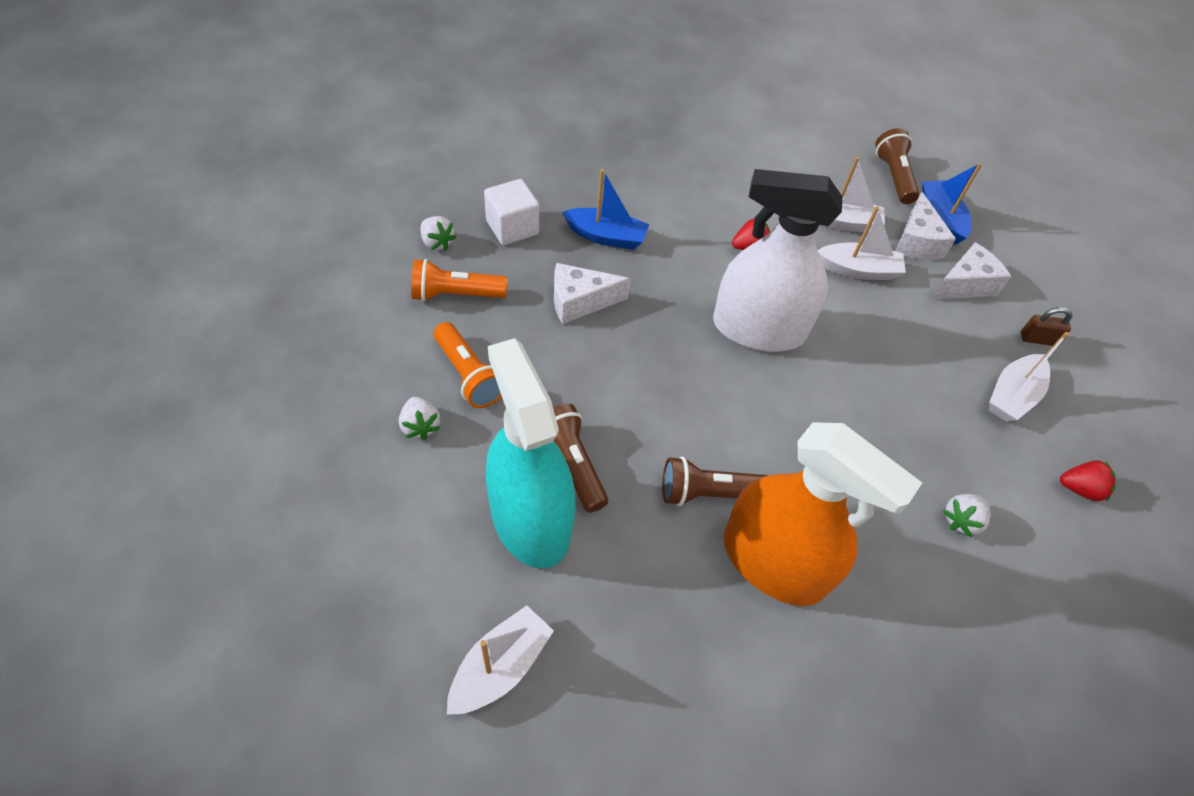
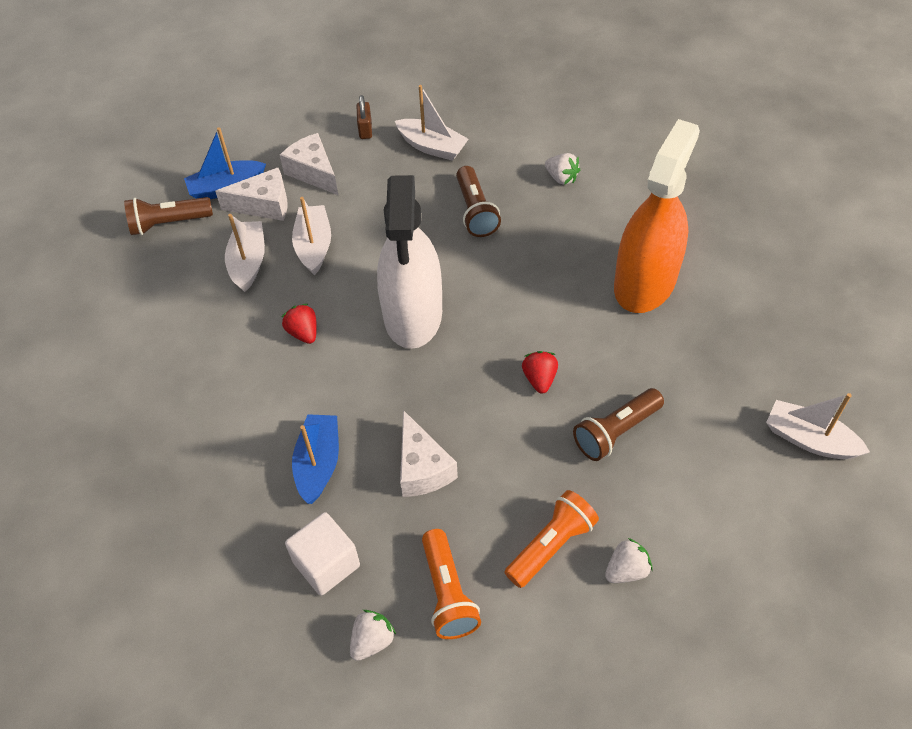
camera: 95 degrees left, 0 degrees up
turquoise spray bottle [486,338,575,569] -> none
brown flashlight [662,456,768,506] -> brown flashlight moved to [456,166,501,237]
red strawberry [1060,460,1116,501] -> red strawberry moved to [522,351,558,394]

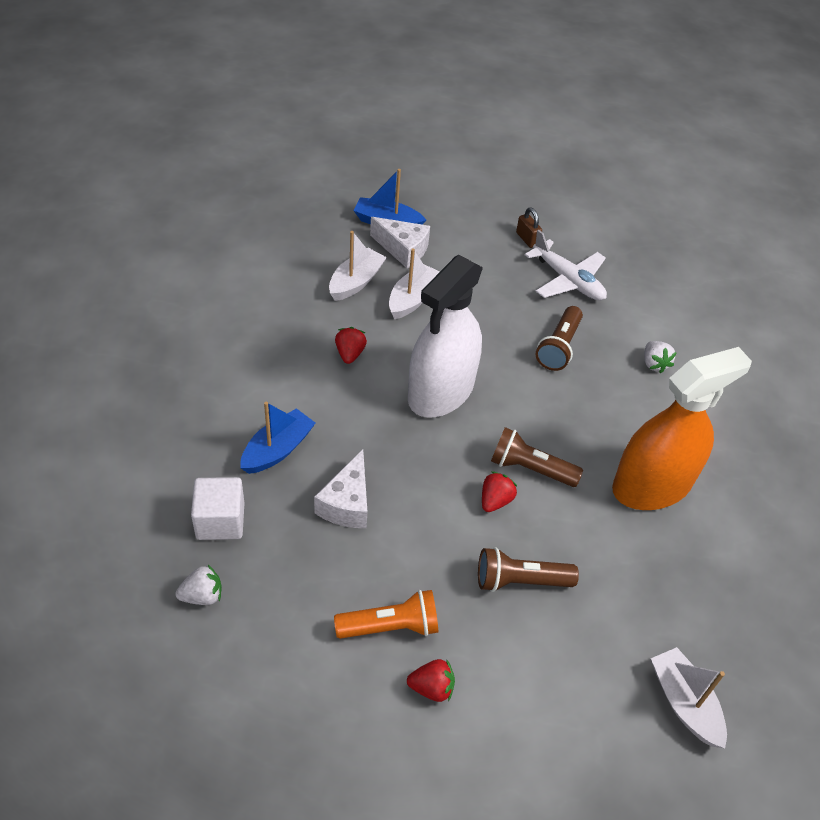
camera: 30 degrees right, 5 degrees down
brown flashlight [124,197,213,235] -> brown flashlight moved to [491,427,583,487]
white cheese [280,133,338,195] -> none
brown padlock [357,95,372,139] -> brown padlock turned 60 degrees counterclockwise [516,207,542,248]
white boat [395,85,468,161] -> white plane [525,230,607,301]
orange flashlight [422,529,481,639] -> none
white strawberry [605,538,652,583] -> red strawberry [407,659,455,702]

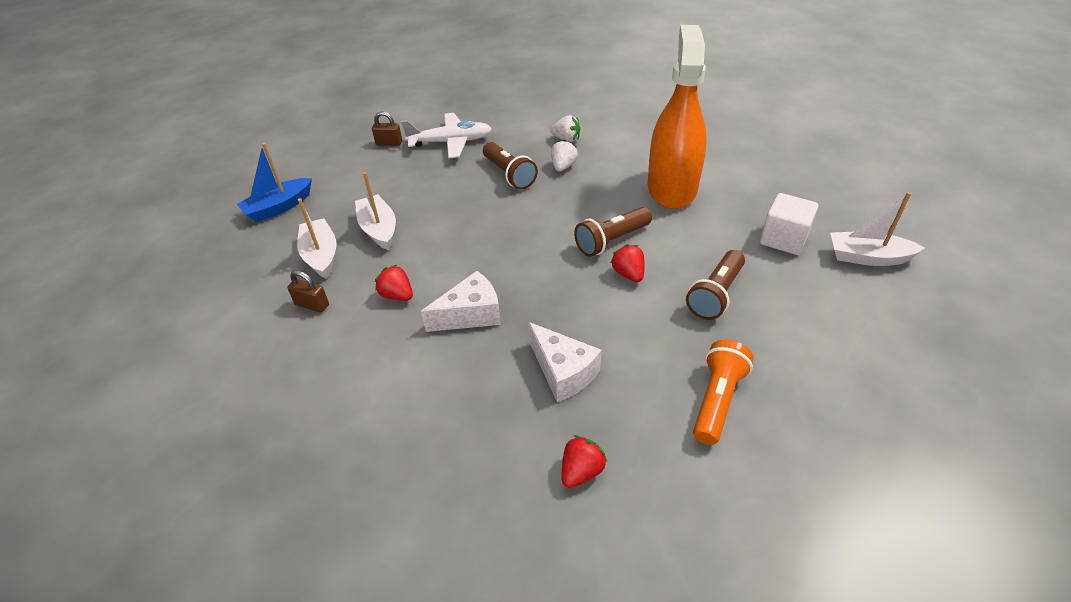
camera: 50 degrees left, 5 degrees down
white strawberry [175,565,221,605] -> white strawberry moved to [551,140,578,172]
white cube [191,477,244,540] -> white cube moved to [760,193,818,255]
blue boat [240,402,315,474] -> none
white cheese [370,217,430,268] -> white cheese moved to [421,271,501,332]
red strawberry [407,659,455,702] -> red strawberry moved to [562,435,607,488]
white spray bottle [408,255,483,418] -> none
none -> brown padlock [287,270,329,313]

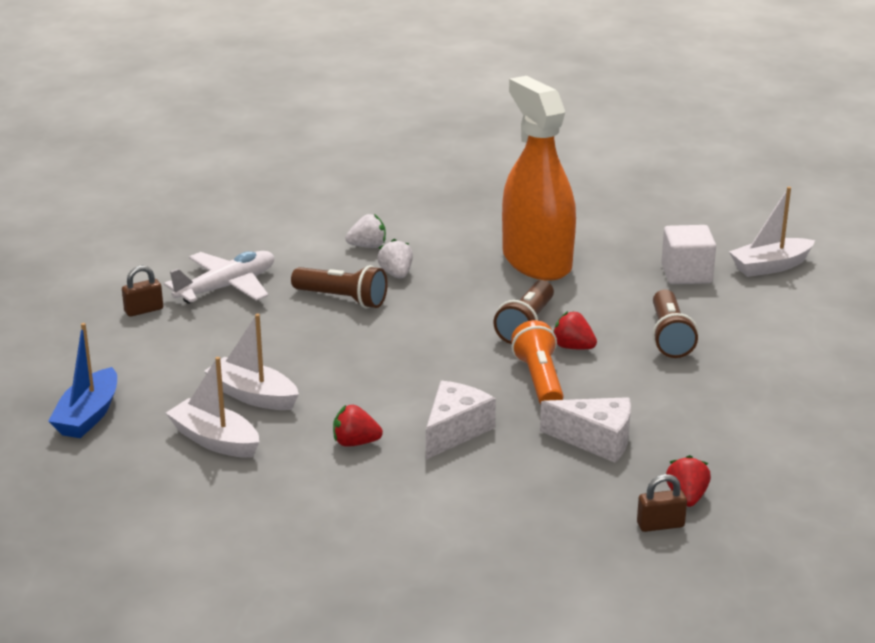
camera: 35 degrees left, 15 degrees down
brown padlock [287,270,329,313] -> brown padlock moved to [637,474,687,532]
orange flashlight [693,340,754,445] -> orange flashlight moved to [511,320,563,405]

